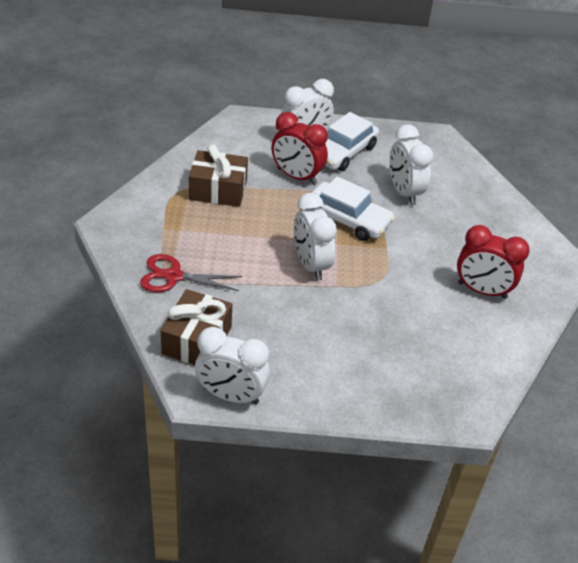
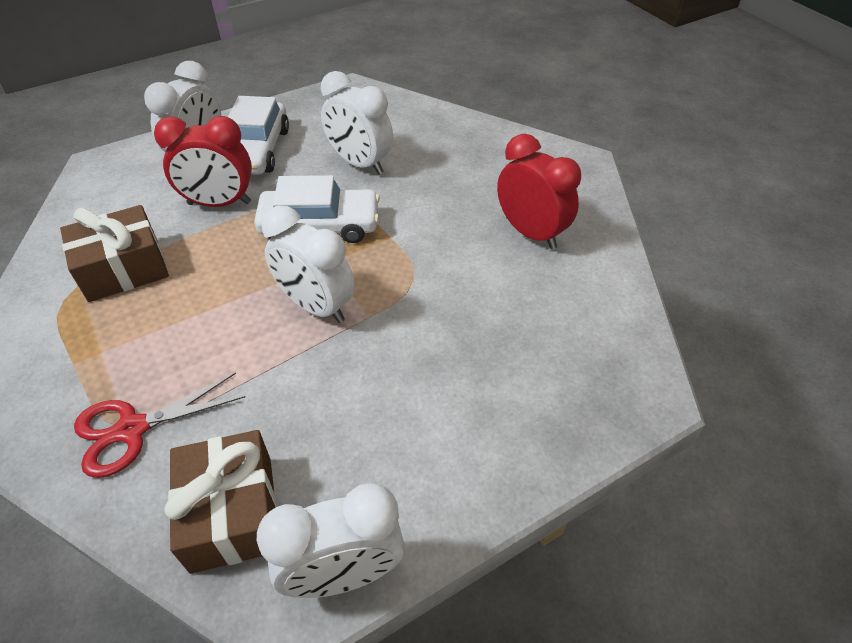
camera: 30 degrees left, 5 degrees up
red clock [457,225,530,299] -> red clock turned 120 degrees counterclockwise [497,134,581,249]

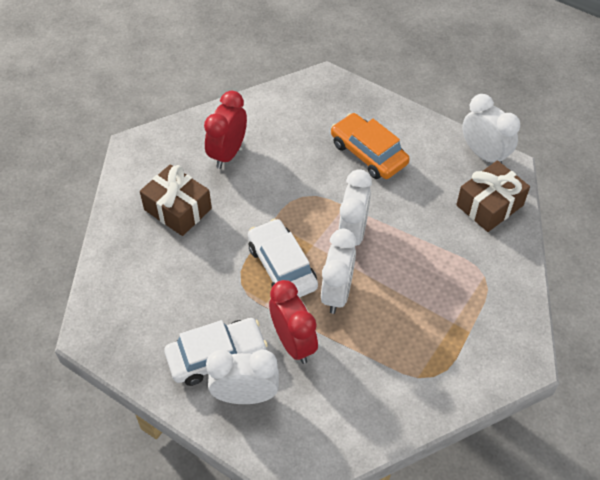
camera: 115 degrees left, 5 degrees up
brown gift [60,205,169,302] -> brown gift moved to [140,164,212,236]
red scissors [74,373,245,478] -> none
white clock [321,71,393,175] -> white clock moved to [321,229,357,314]
none -> orange car [331,113,410,179]

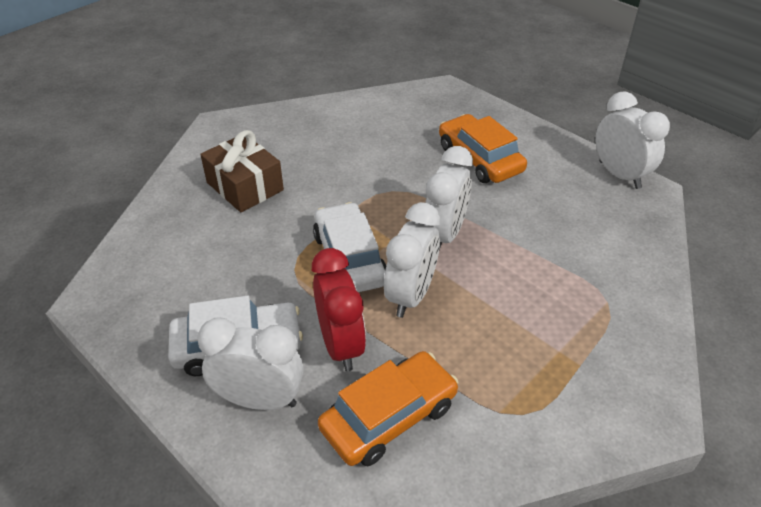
camera: 10 degrees right, 10 degrees down
red clock [204,91,247,169] -> none
brown gift [456,160,530,232] -> none
none -> orange car [318,351,458,466]

